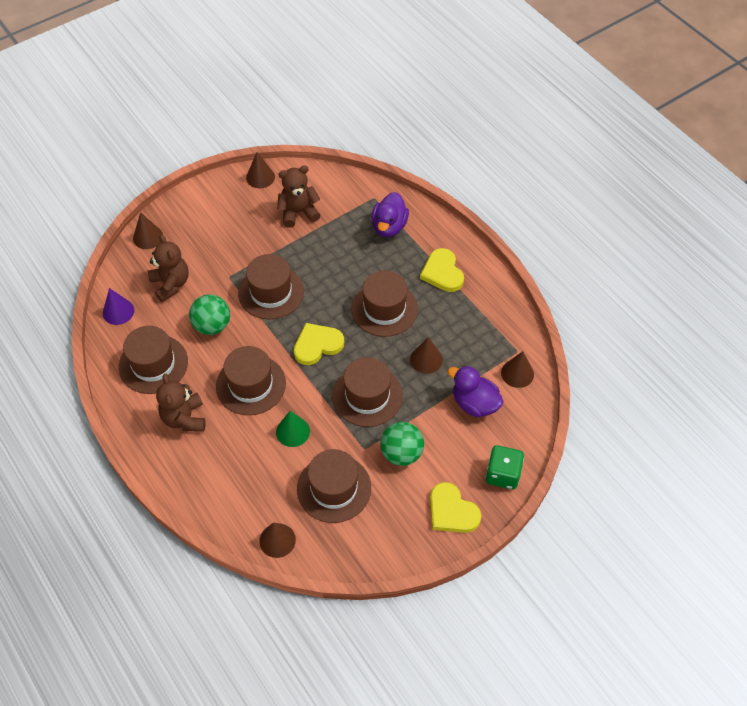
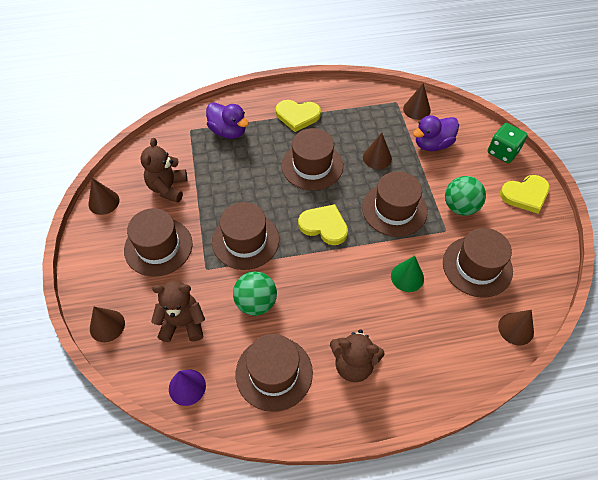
camera: 65 degrees left, 0 degrees up
brown hat [216,346,286,415] -> brown hat moved to [124,208,192,277]
yellow heart [294,323,344,365] -> yellow heart turned 120 degrees clockwise [298,204,348,245]

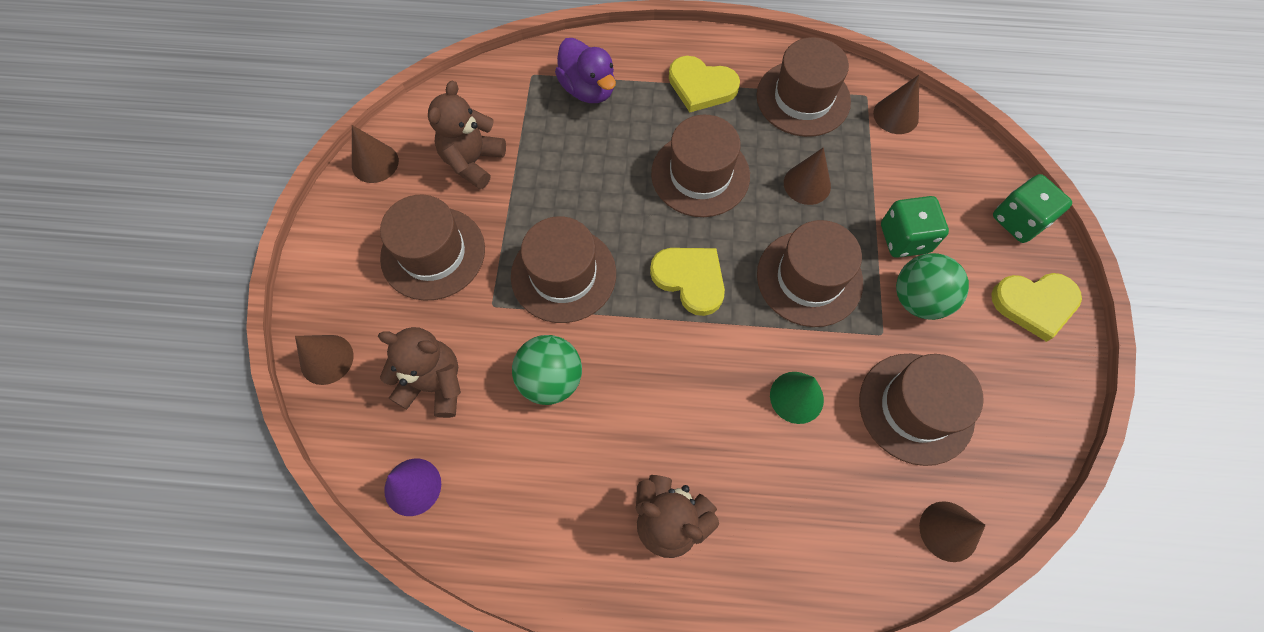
camera: 15 degrees right, 10 degrees up
brown hat [236,334,313,412] -> brown hat moved to [756,37,851,137]
purple duck [413,115,459,151] -> none
none -> green dice [881,196,949,258]

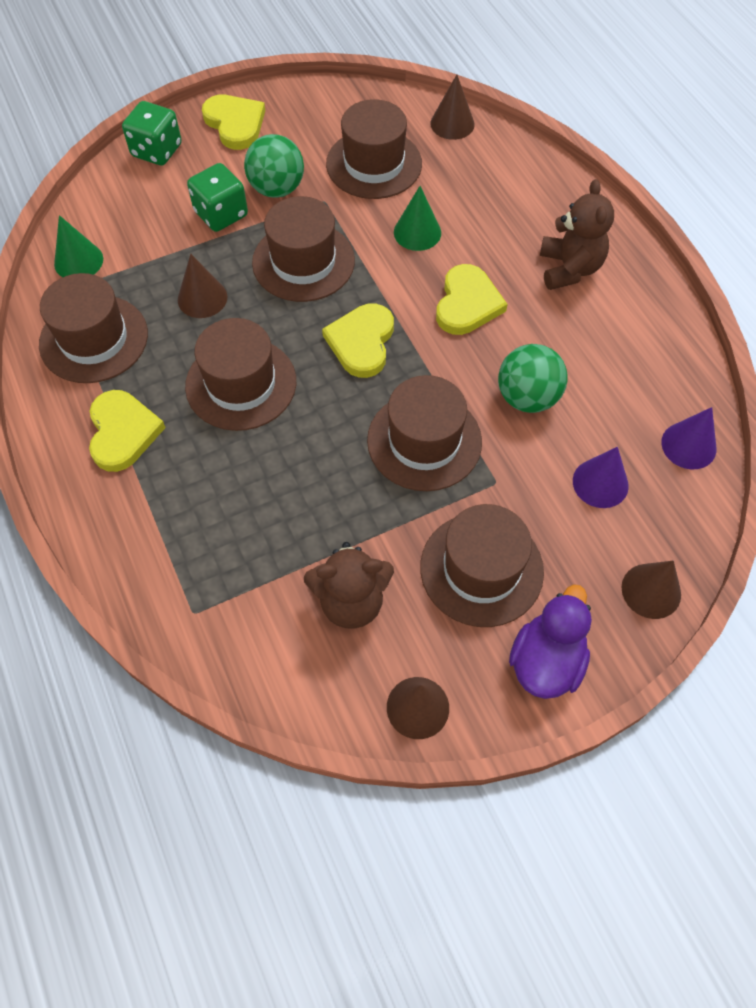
camera: 120 degrees left, 5 degrees down
brown teddy bear [378,327,461,418] -> purple cone [573,447,629,508]
purple duck [555,38,616,103] -> purple duck moved to [509,584,592,699]
brown cone [873,75,919,134] -> green cone [54,215,103,277]
none -> yellow heart [436,264,508,335]

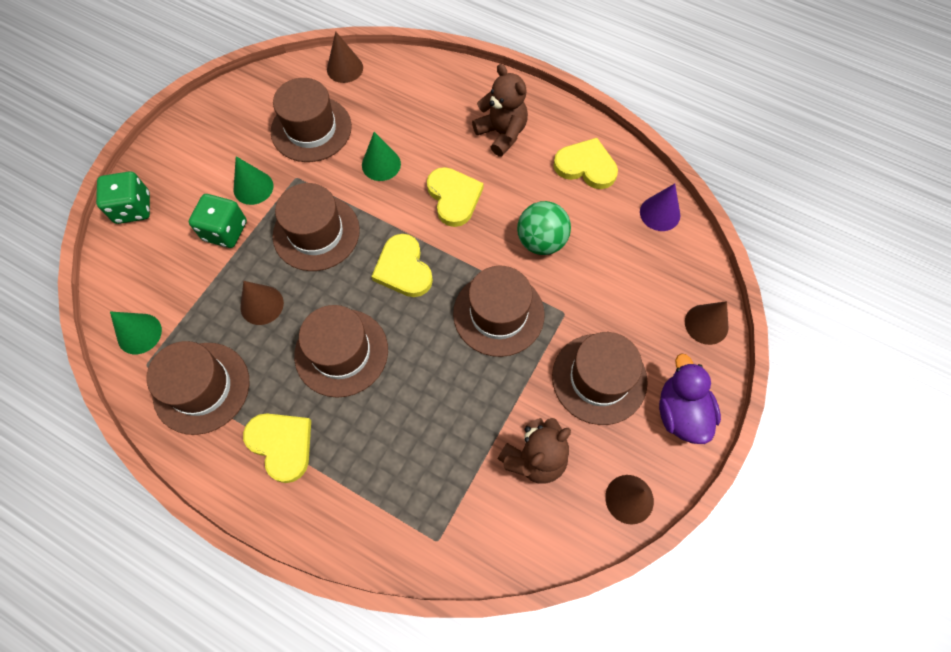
camera: 35 degrees left, 5 degrees up
yellow heart [202,95,265,150] -> yellow heart moved to [553,138,618,189]
green ball [244,134,304,198] -> green cone [234,156,273,205]
purple cone [573,447,629,508] -> none

